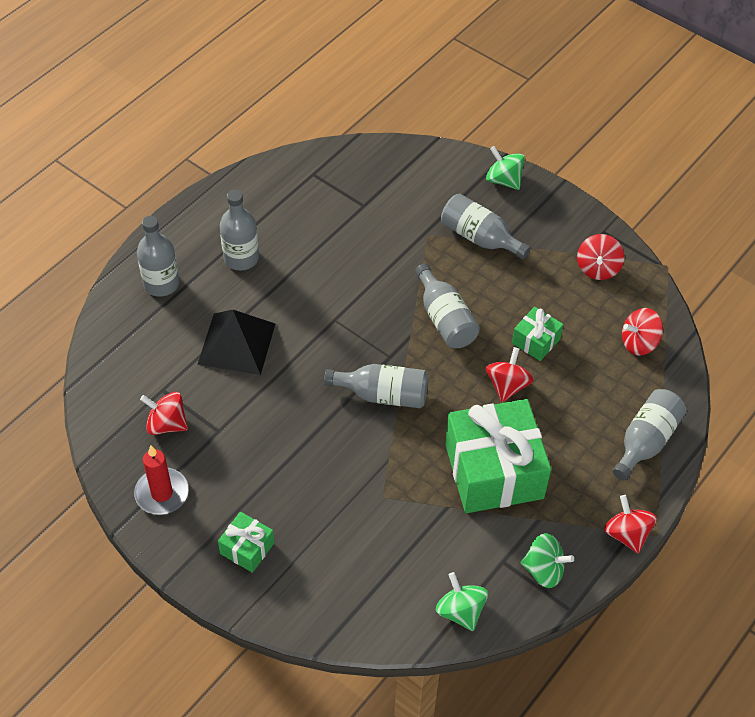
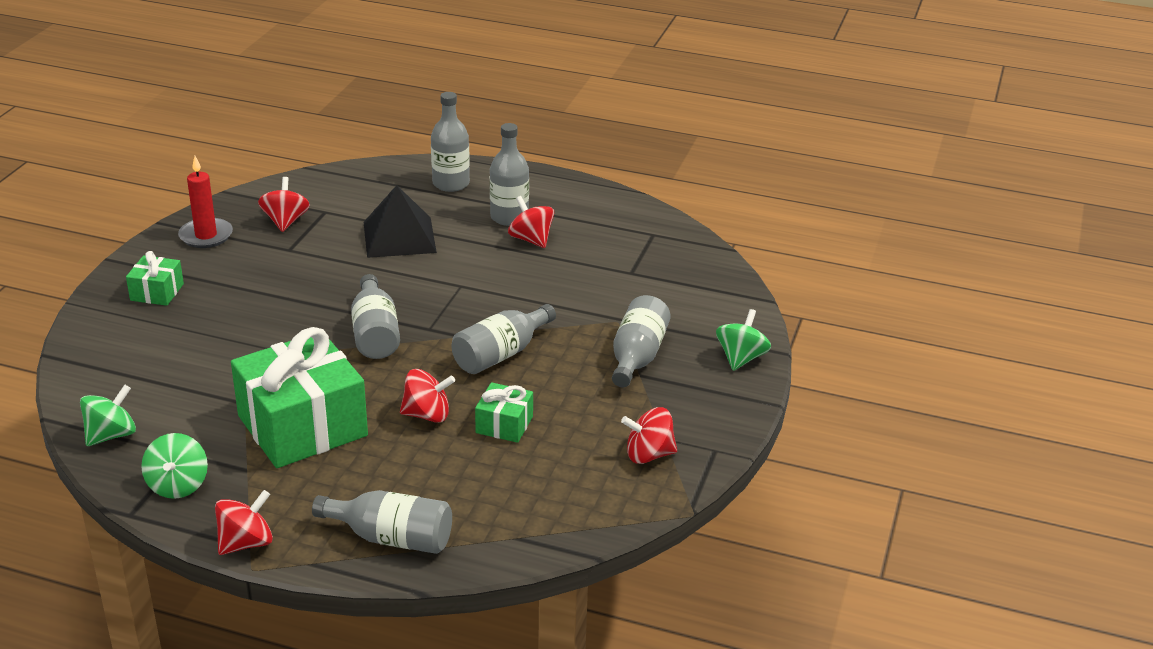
camera: 70 degrees right, 20 degrees down
red spinning top [622,308,663,356] -> red spinning top moved to [508,196,554,248]

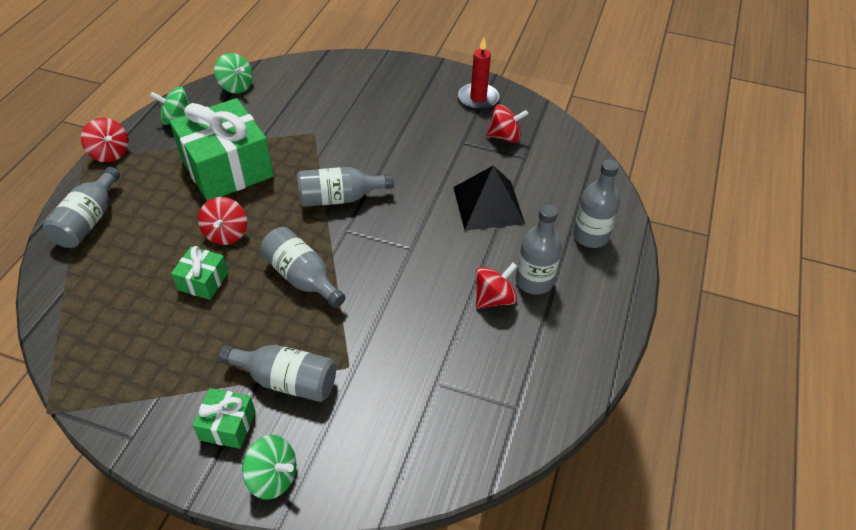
camera: 90 degrees right, 15 degrees up
green gift [126,251,184,306] -> green gift moved to [192,388,255,449]
red spinning top [621,407,677,464] -> none

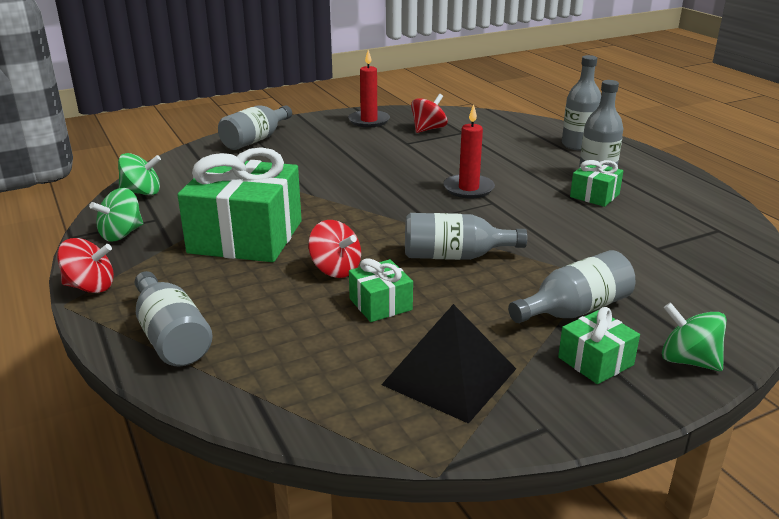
camera: 45 degrees left, 20 degrees down
green spinning top [242,435,296,499] -> green spinning top turned 120 degrees counterclockwise [662,302,727,371]
grey bottle [297,167,394,207] -> grey bottle moved to [218,105,292,150]
black pyramid [453,166,525,230] -> black pyramid moved to [381,304,516,424]
red spinning top [476,263,517,309] -> green gift [570,160,624,207]
none -> red candle [444,104,495,198]

